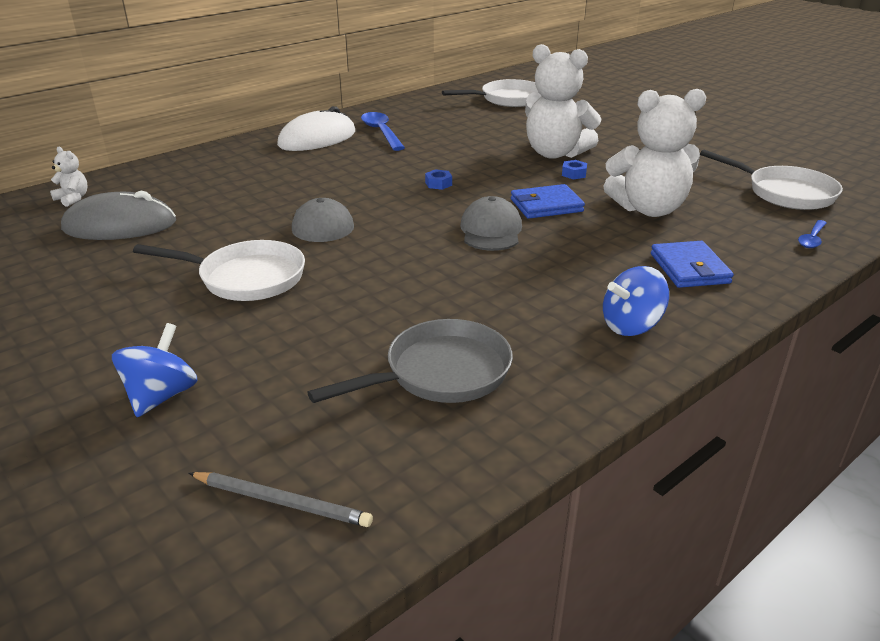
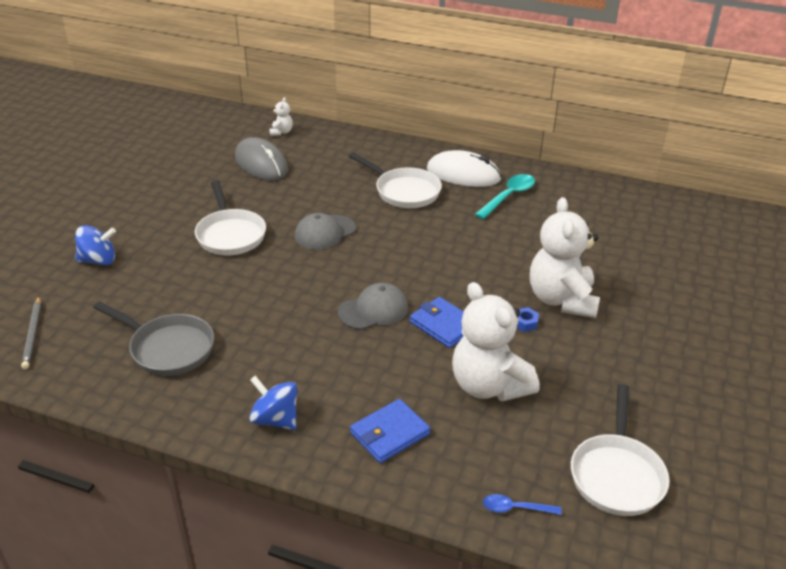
camera: 60 degrees right, 5 degrees up
blue spoon [361,112,405,151] -> turquoise spoon [475,174,535,219]
blue nut [425,169,452,190] -> none
white pan [442,79,538,107] -> white pan moved to [349,153,442,208]

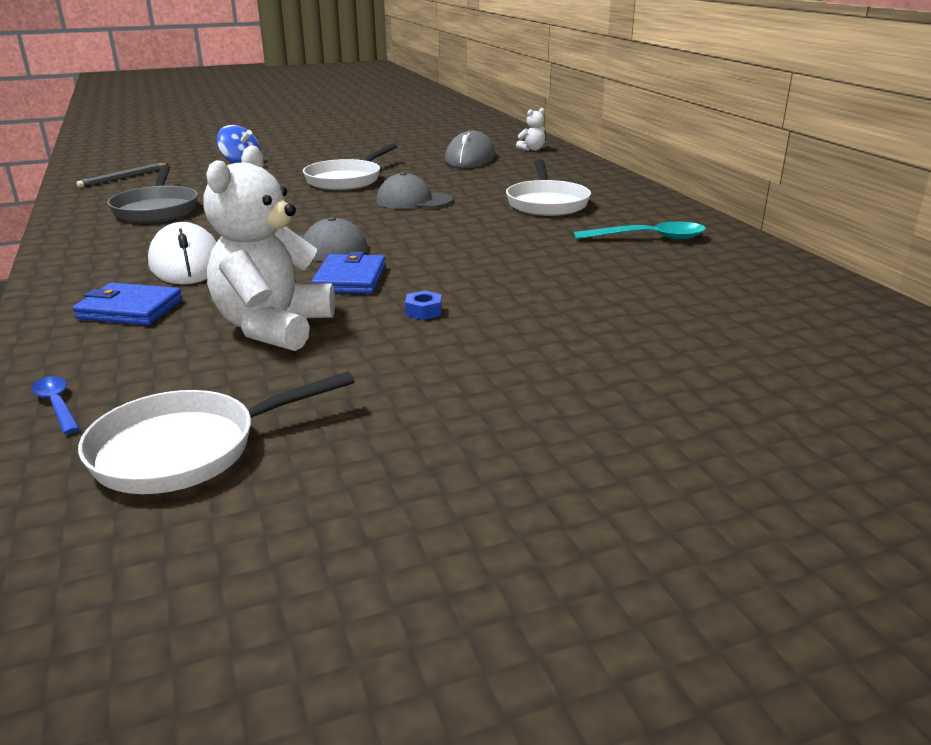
camera: 50 degrees right, 10 degrees down
blue spinning top [249,375,297,430] -> none
white mouse [427,150,501,187] -> white mouse moved to [148,222,217,284]
white teddy bear [530,197,600,318] -> none

